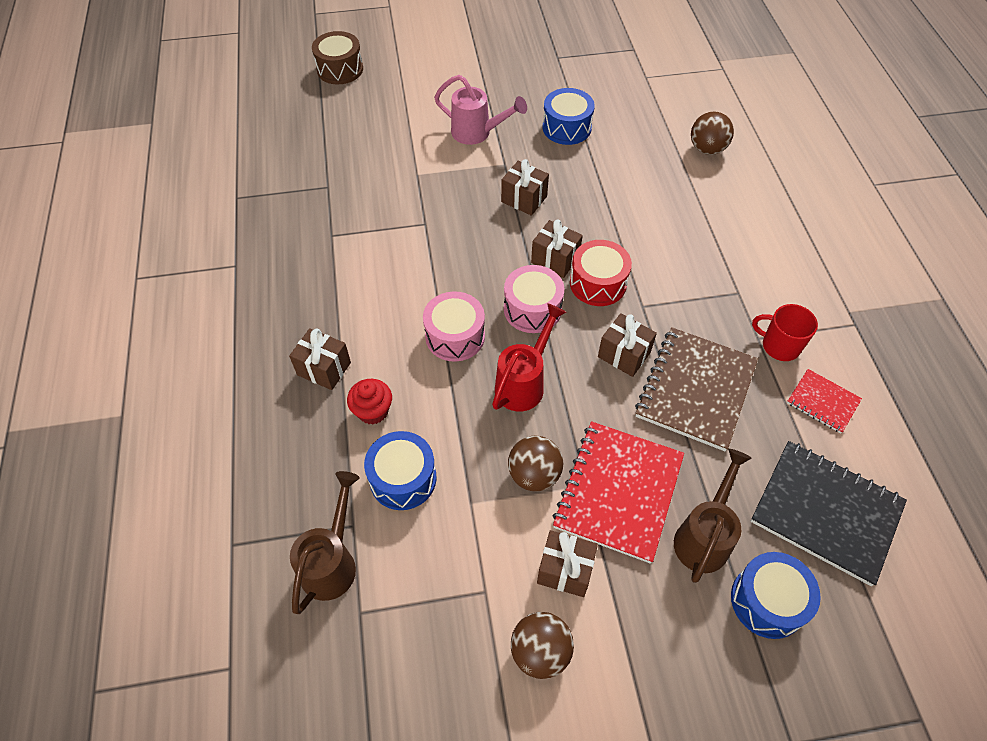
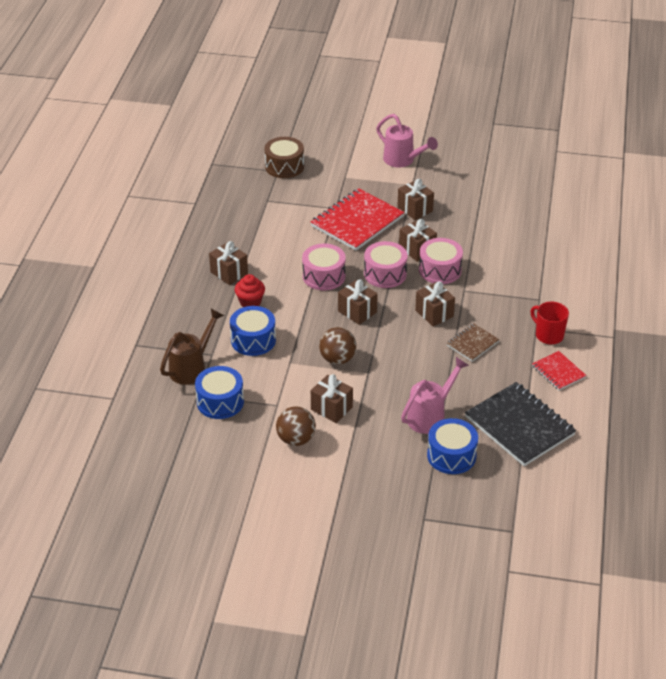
camera: 20 degrees right, 15 degrees down
brown drum [312,31,363,84] -> brown drum moved to [264,137,304,178]
red watering can [492,303,566,412] -> brown gift [338,279,378,325]
blue drum [542,88,595,145] -> blue drum moved to [195,366,244,419]
red notebook [553,421,684,564] -> red notebook moved to [310,188,404,251]
red drum [570,240,632,306] -> pink drum [419,238,463,284]
brown notebook [635,327,758,451] -> brown notebook [446,324,500,362], size x0.51
brown watering can [674,449,752,583] -> pink watering can [401,357,469,434]
brown ball [691,111,734,155] -> none

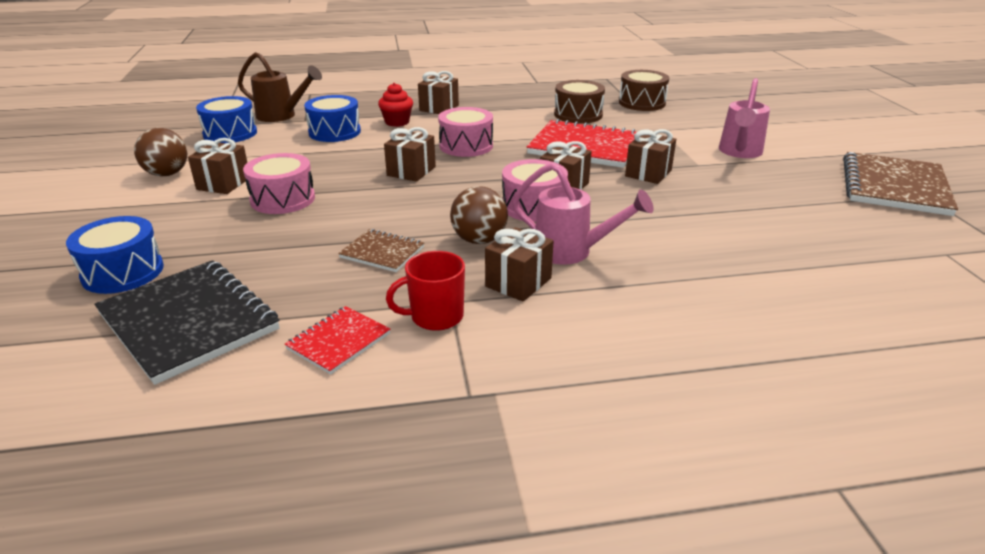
camera: 70 degrees right, 10 degrees down
brown ball [319,327,357,365] -> brown ball moved to [450,186,508,244]
pink drum [364,241,408,288] -> pink drum moved to [243,153,315,214]
pink watering can [401,357,469,434] -> pink watering can moved to [512,163,654,265]
brown gift [415,281,455,326] -> brown gift moved to [485,227,553,301]
black notebook [465,382,577,466] -> black notebook turned 75 degrees counterclockwise [95,260,280,385]
red mug [531,302,569,344] -> red mug turned 135 degrees counterclockwise [386,251,465,331]
none -> brown drum [554,80,605,124]
none -> brown notebook [843,152,958,216]

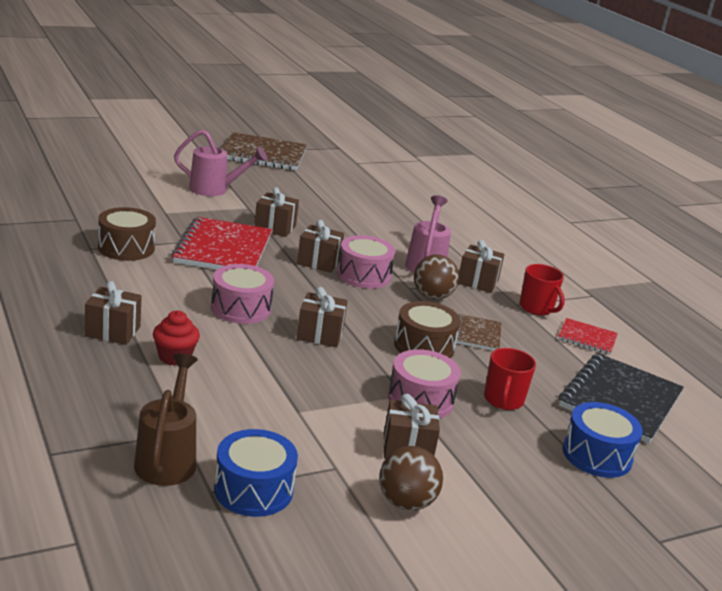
camera: 110 degrees left, 5 degrees down
blue drum [304,95,361,142] -> none
brown drum [619,70,669,111] -> brown drum moved to [394,301,461,359]
none -> red mug [484,348,536,410]

